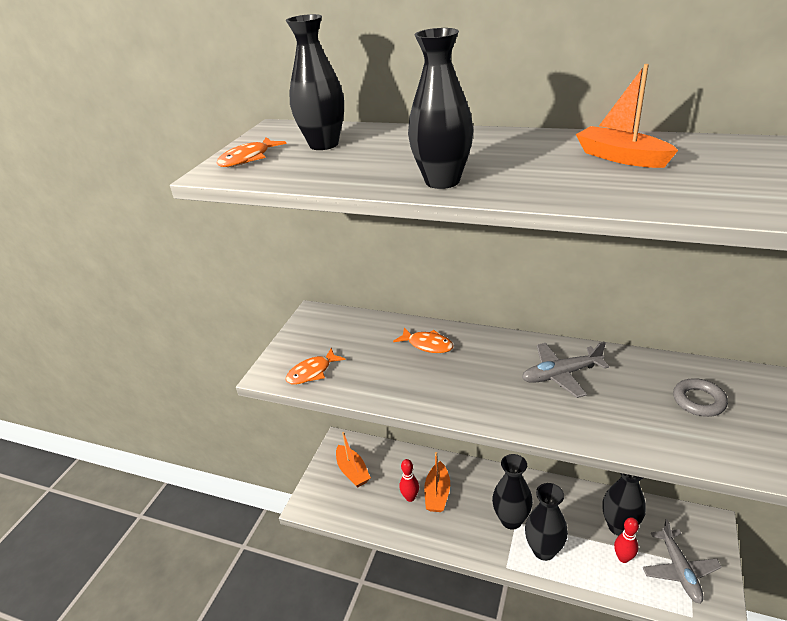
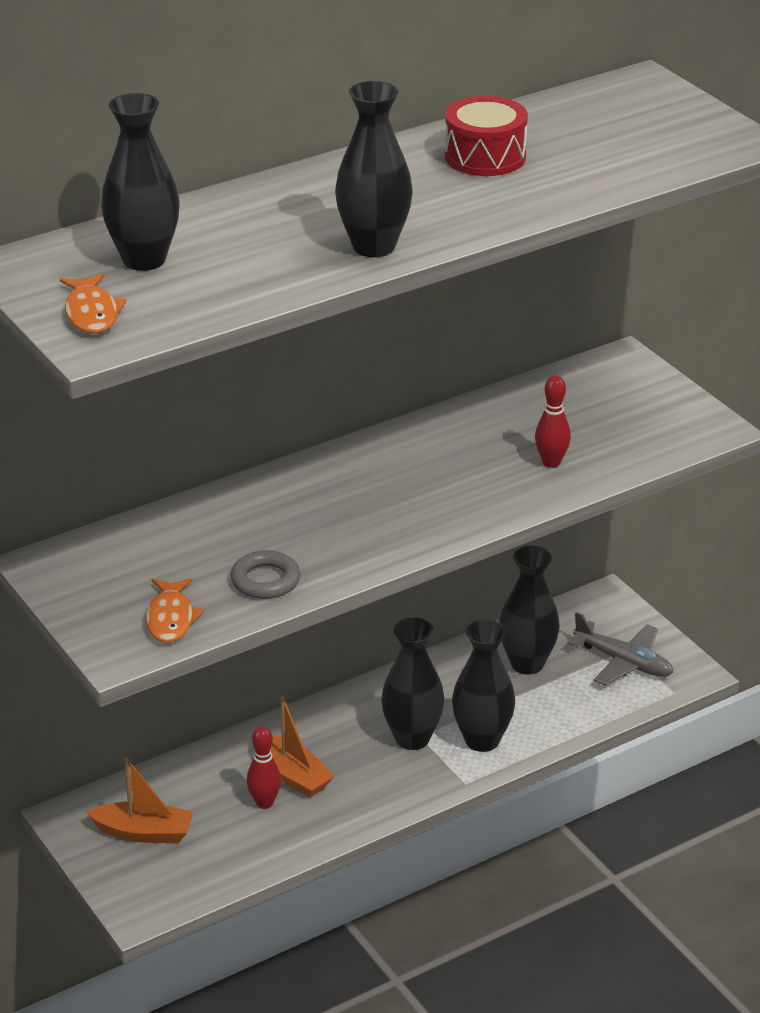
camera: 55 degrees left, 0 degrees up
orange fish [393,327,454,353] -> none
grey plane [522,342,609,398] -> none
orange boat [576,64,678,168] -> red drum [444,96,528,176]
red bowling pin [614,517,639,563] -> red bowling pin moved to [535,375,571,468]
grey ring [673,378,728,417] -> grey ring moved to [231,550,300,599]

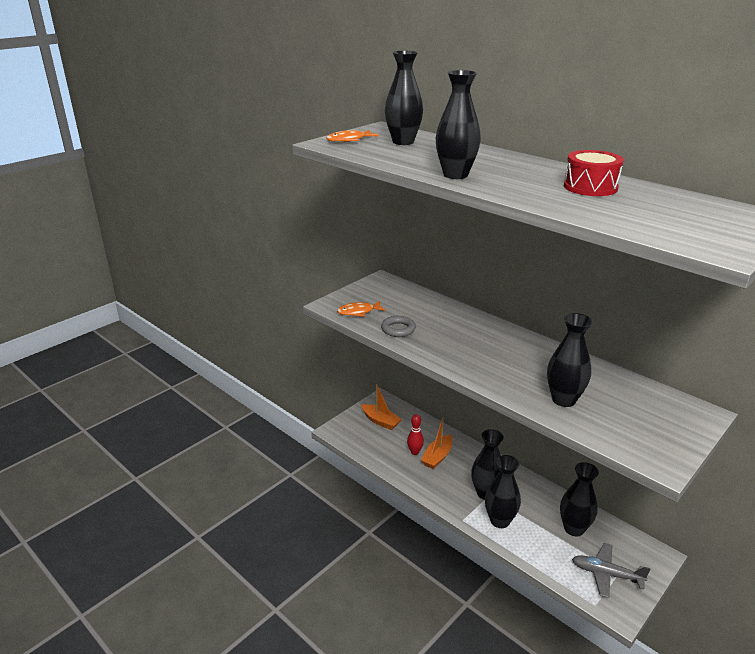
camera: 75 degrees right, 5 degrees down
orange boat [86,758,193,843] -> orange boat turned 45 degrees counterclockwise [361,384,402,430]
red bowling pin [535,375,571,468] -> black vase [547,313,593,407]
grey plane [567,612,674,685] -> grey plane turned 90 degrees clockwise [572,543,650,598]

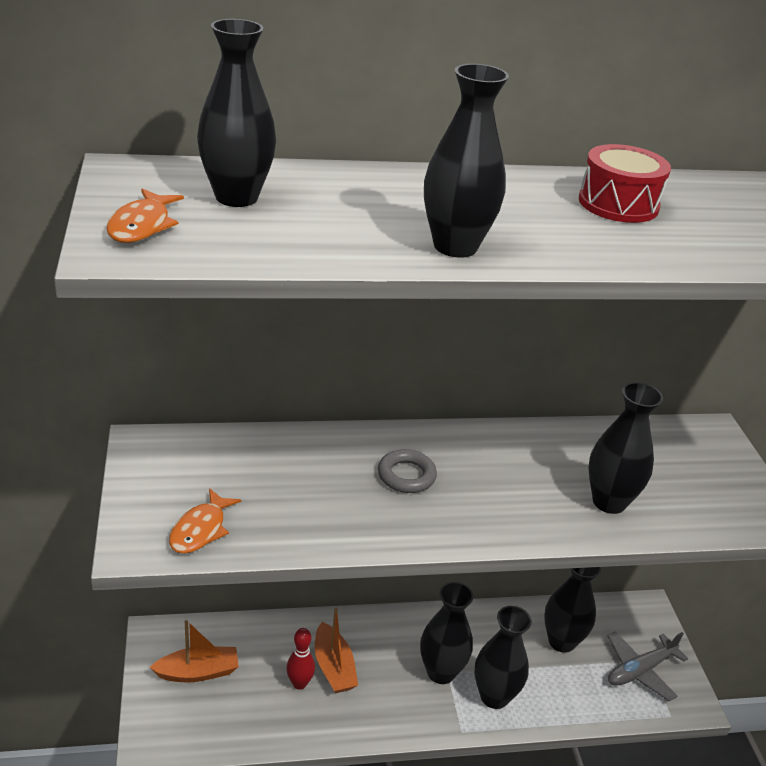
camera: 55 degrees left, 5 degrees up
grey ring [381,316,416,337] -> grey ring moved to [378,449,437,493]

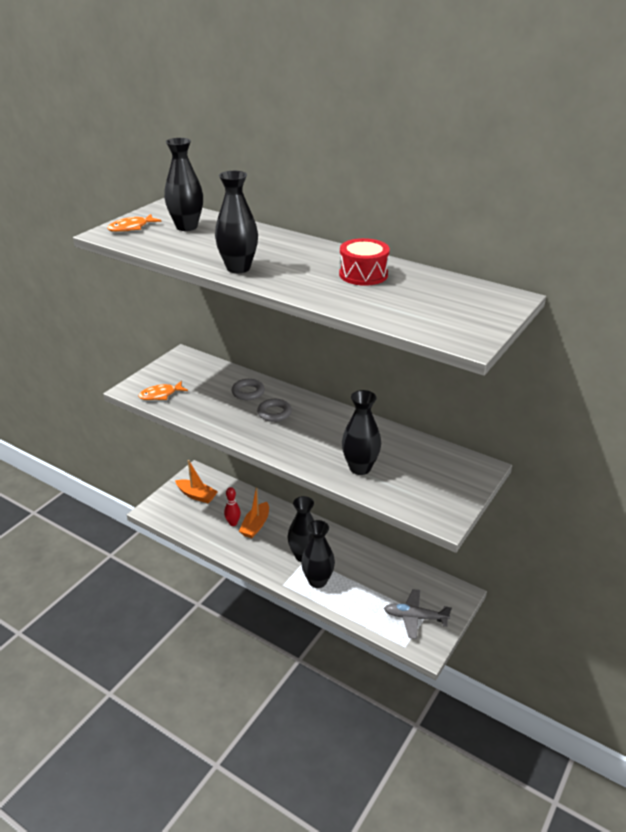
camera: 45 degrees right, 0 degrees up
black vase [544,567,601,653] -> none
none -> grey ring [232,379,265,400]

